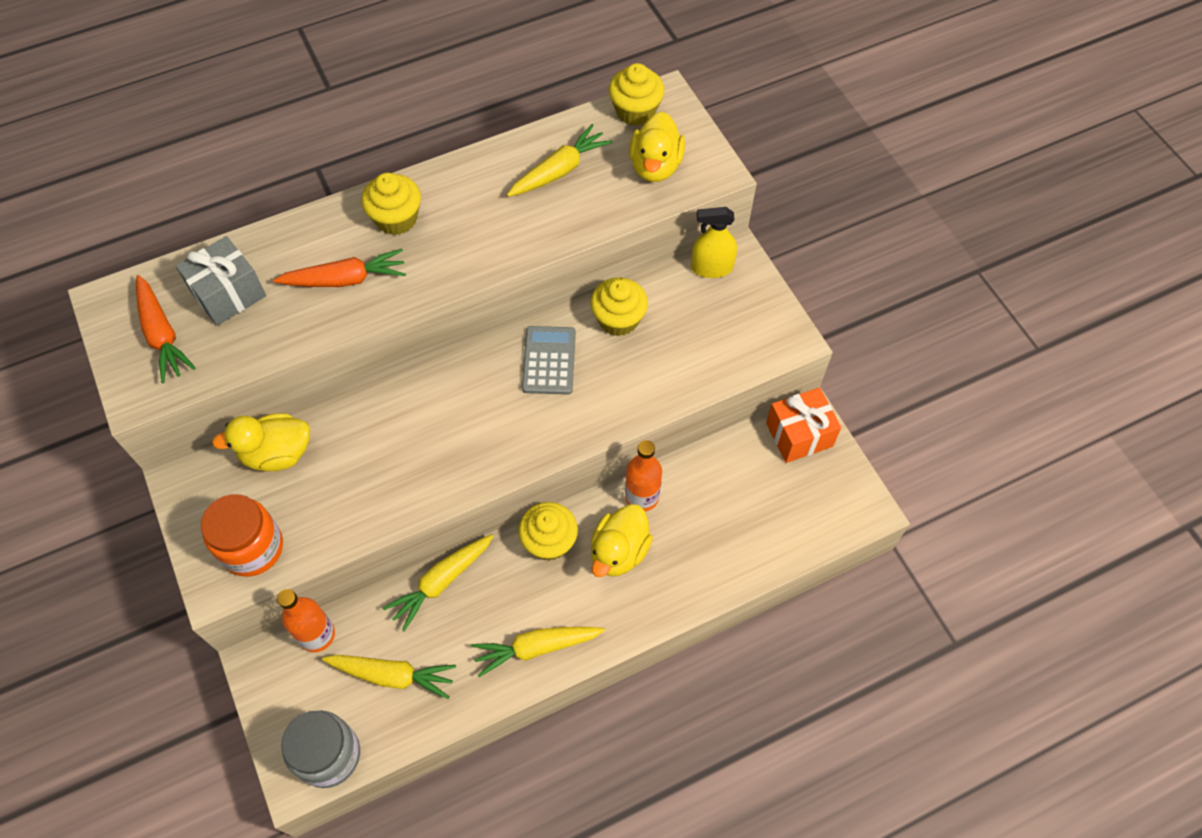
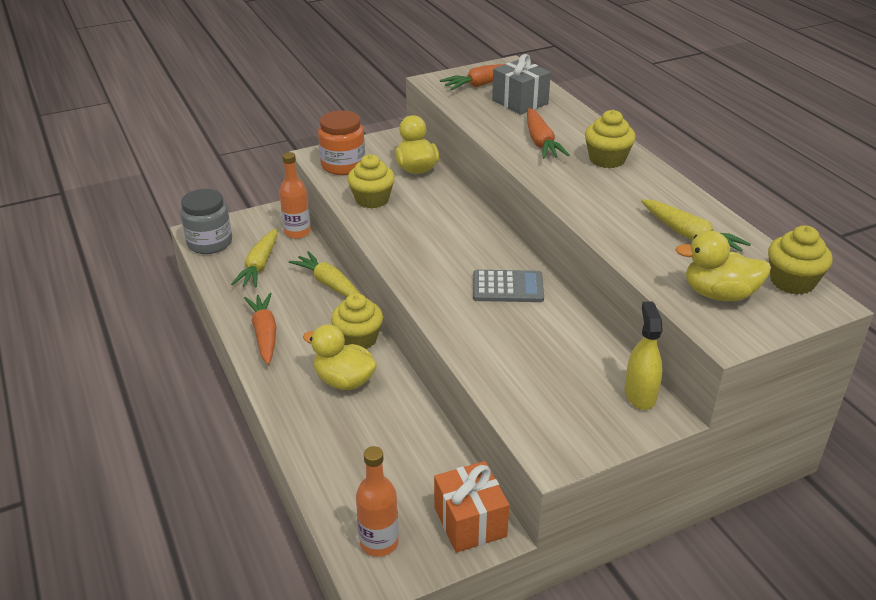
camera: 90 degrees right, 25 degrees down
yellow carrot [471,627,605,677] -> orange carrot [244,293,276,365]
yellow cupcake [590,277,648,336] -> yellow cupcake moved to [347,154,395,208]
orange bottle [625,440,662,512] -> orange bottle moved to [356,446,399,557]

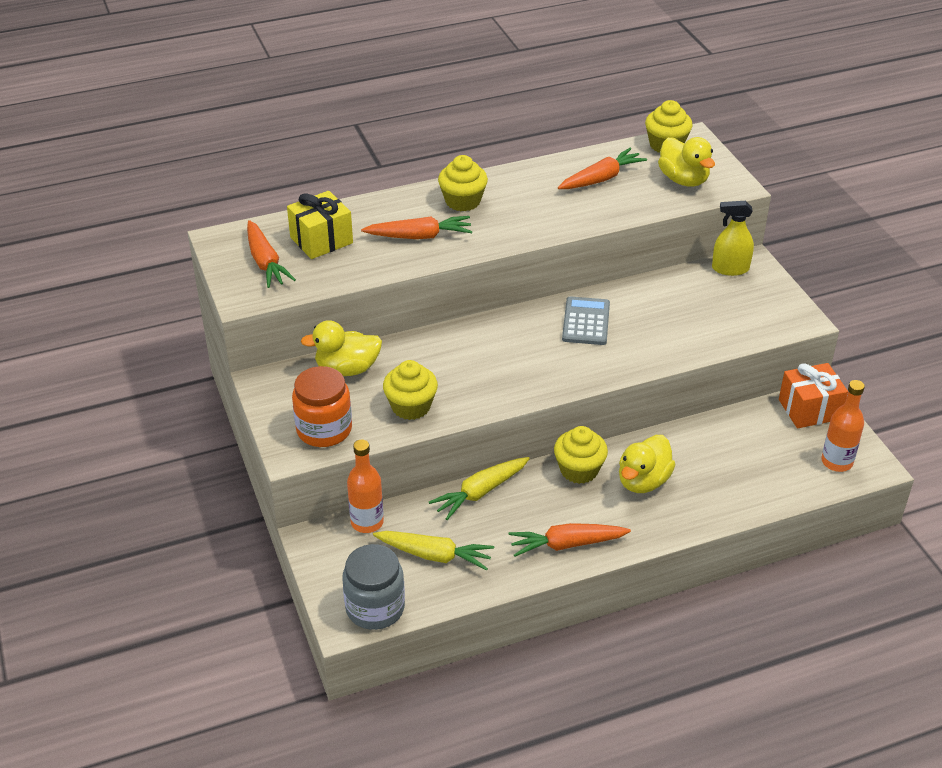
camera: 85 degrees left, 5 degrees up
grey gift [492,54,551,115] -> yellow gift [287,191,353,259]
yellow carrot [641,199,751,252] -> orange carrot [558,148,647,189]
yellow duck [675,231,771,301] -> yellow duck turned 45 degrees counterclockwise [658,137,715,187]

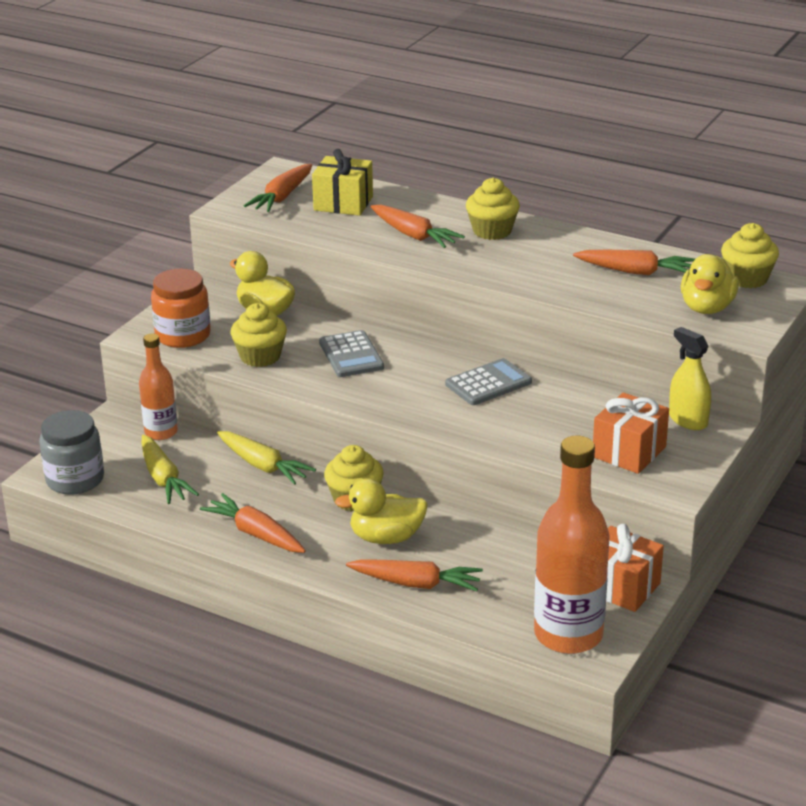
camera: 50 degrees right, 10 degrees down
yellow carrot [429,457,530,520] -> yellow carrot turned 150 degrees counterclockwise [217,431,316,485]
orange bottle [821,380,865,472] -> orange bottle [534,436,610,654], size x1.76
none -> grey calculator [319,330,384,377]
none -> orange carrot [346,559,483,592]
none -> orange gift [593,392,669,474]

